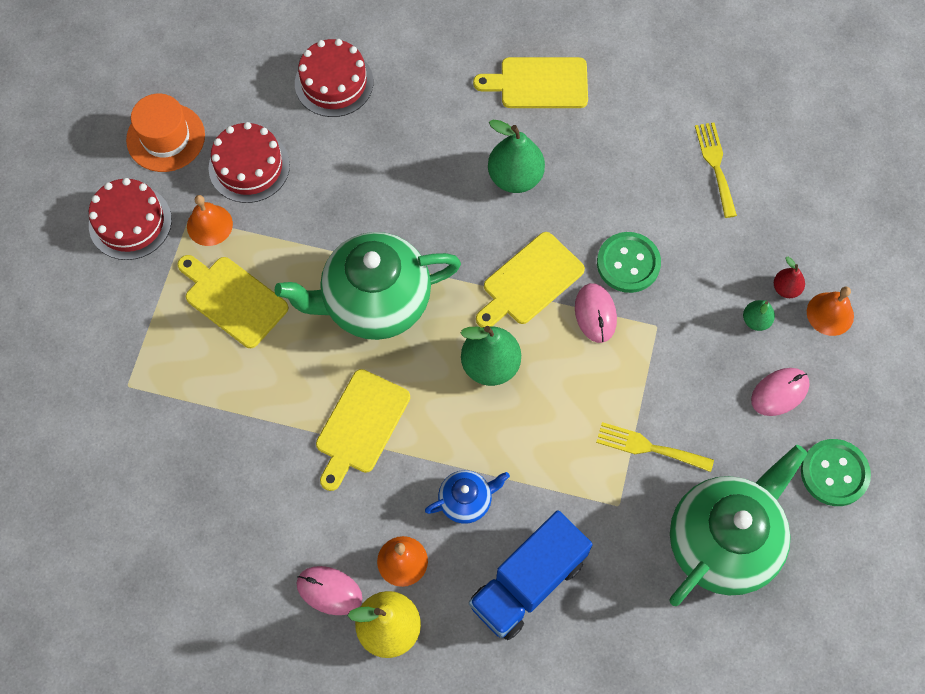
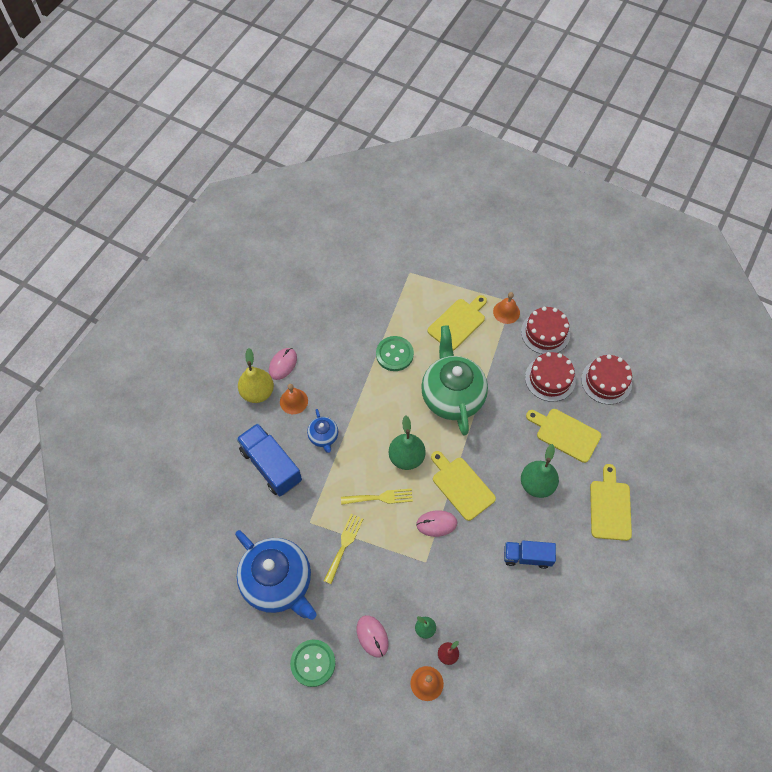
camera: 95 degrees right, 5 degrees down
red cake [89,178,172,260] -> red cake moved to [525,352,576,402]
orange hat [126,94,205,172] -> none
yellow cutting board [316,369,410,491] -> yellow cutting board moved to [526,409,601,463]
green button [597,232,661,293] -> green button moved to [376,336,414,371]
green teapot [670,445,807,606] -> blue teapot [235,530,317,620]
yellow fork [695,122,737,218] -> yellow fork moved to [341,488,413,505]
none -> blue truck [504,541,556,569]

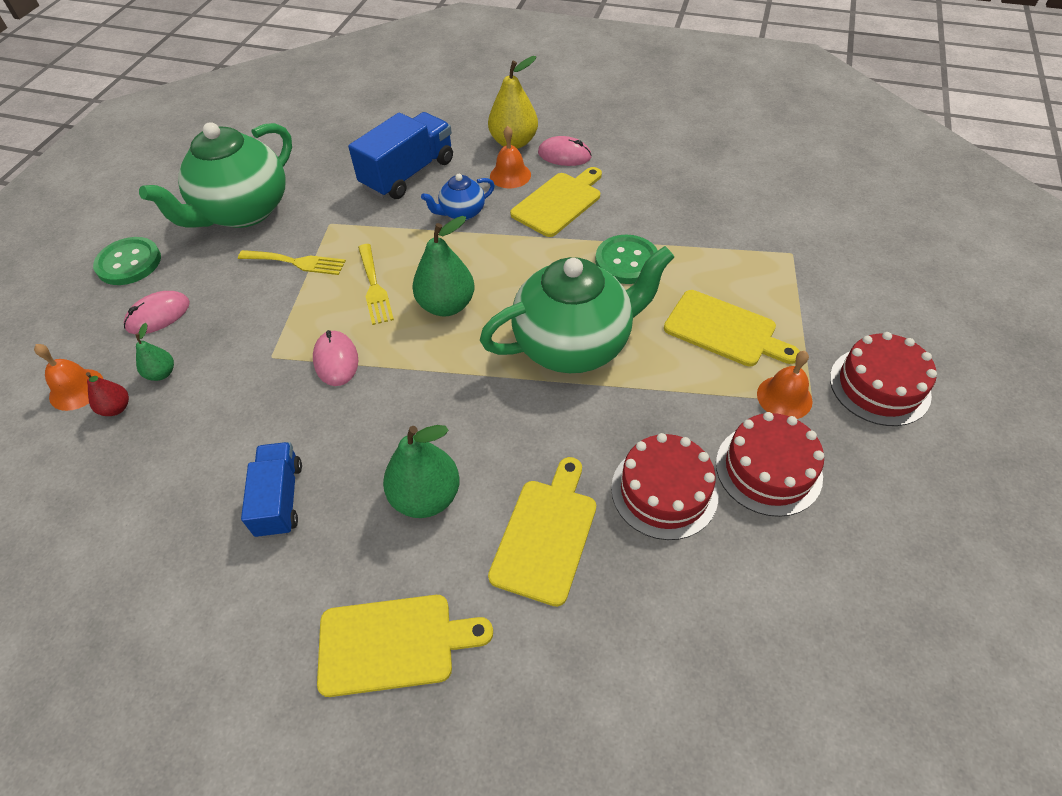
camera: 80 degrees right, 10 degrees down
blue teapot [235,530,317,620] -> green teapot [139,122,292,228]
yellow cutting board [431,451,496,521] -> yellow cutting board moved to [510,167,602,237]
red cake [581,354,632,404] -> red cake moved to [830,332,937,426]

